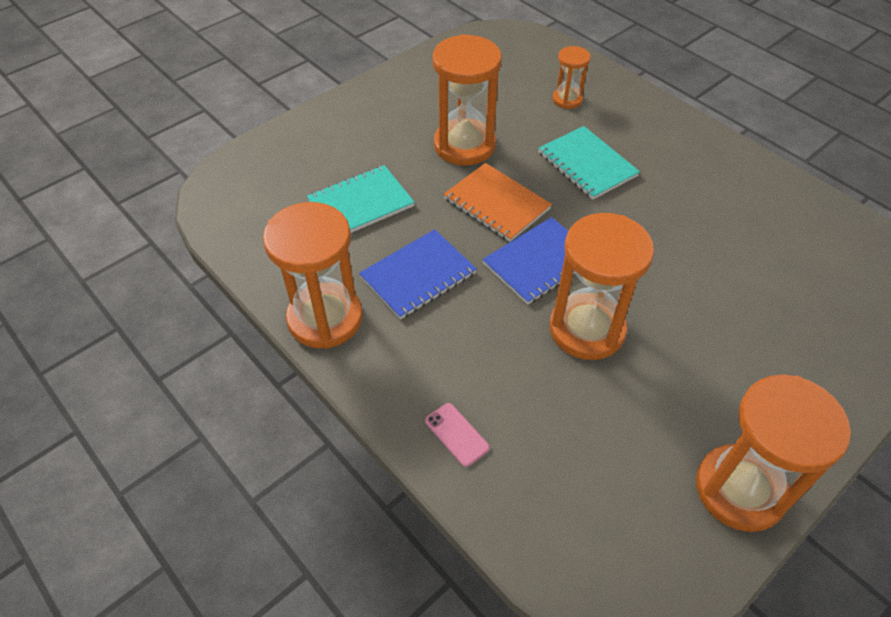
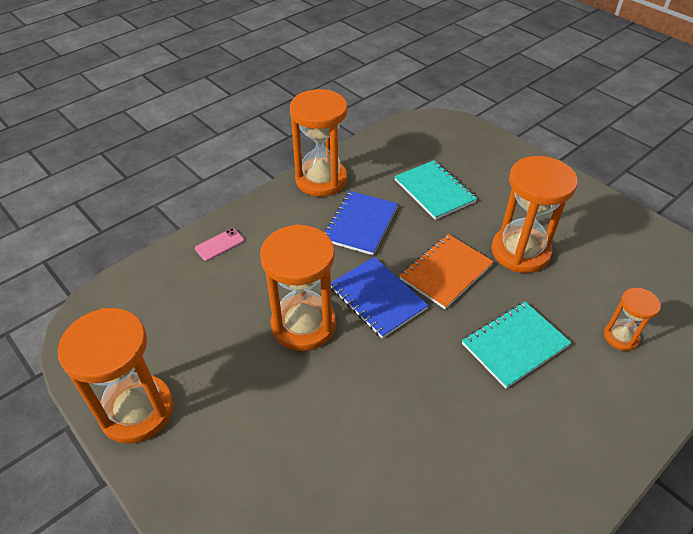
camera: 90 degrees right, 5 degrees down
blue notebook [359,229,477,320] -> blue notebook turned 60 degrees clockwise [324,191,398,255]

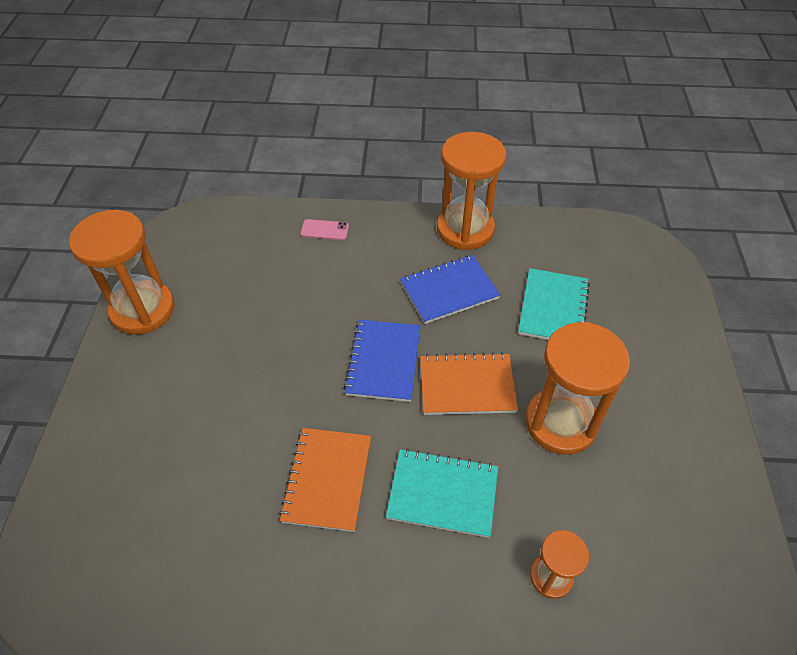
camera: 45 degrees right, 5 degrees up
orange hourglass [260,224,336,351] -> none
none -> orange notebook [279,428,371,532]

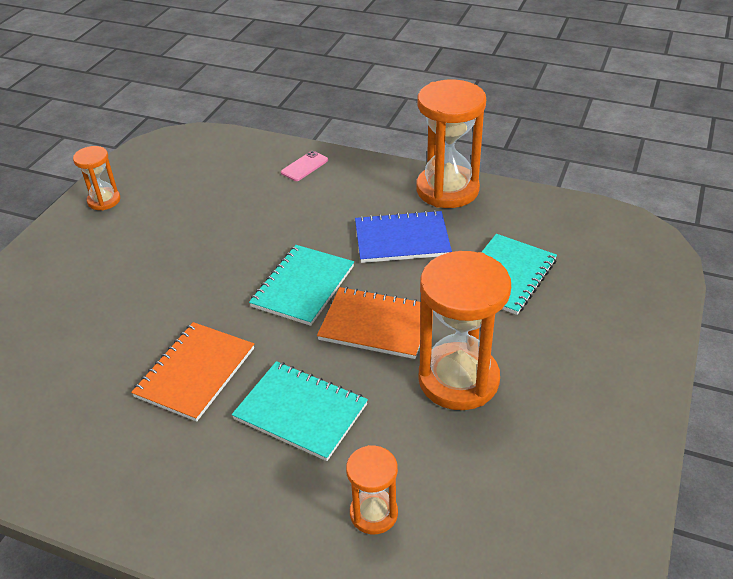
camera: 20 degrees right, 10 degrees down
orange hourglass [69,210,175,335] -> orange hourglass [73,146,120,210], size x0.52
pink phone [300,219,349,240] -> pink phone turned 75 degrees counterclockwise [281,151,328,181]
blue notebook [344,320,421,402] -> turquoise notebook [249,245,354,326]

